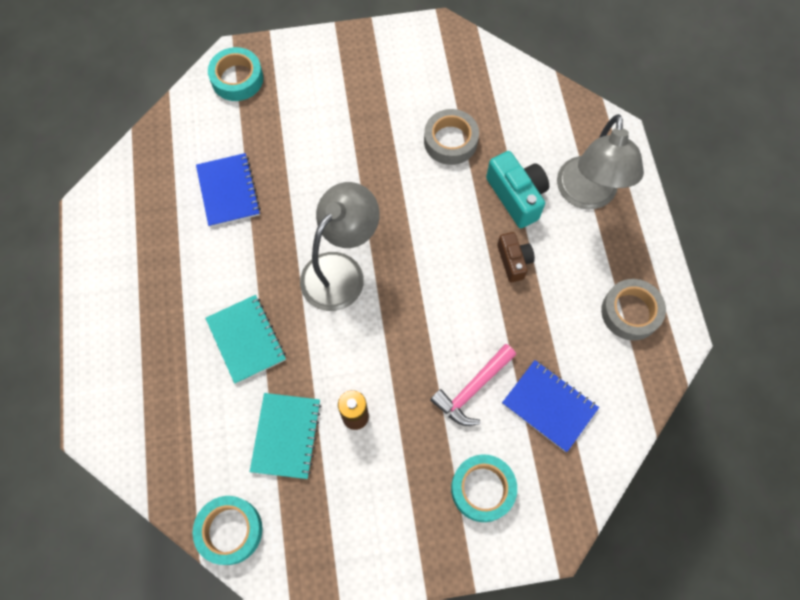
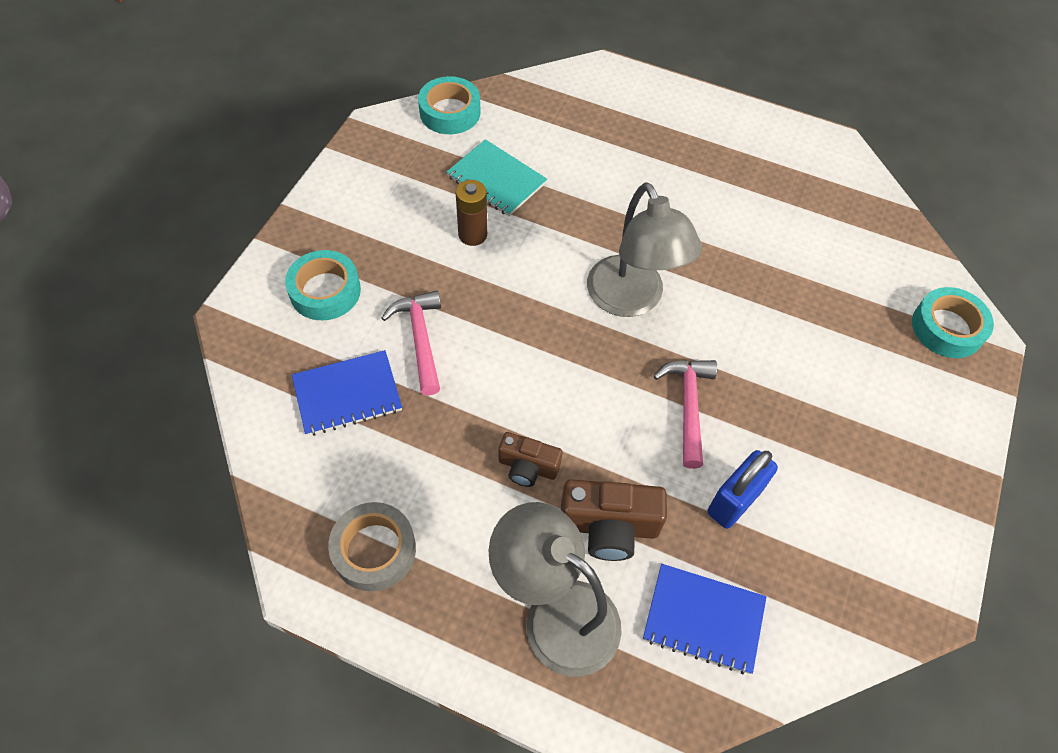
camera: 120 degrees right, 10 degrees down
blue notebook [196,153,261,227] -> blue notebook moved to [643,564,766,675]
turquoise notebook [205,295,286,384] -> none
grey tape [424,109,479,165] -> blue padlock [707,450,778,529]
turquoise camera [486,151,549,228] -> brown camera [561,479,667,561]
none -> pink hammer [654,360,717,469]

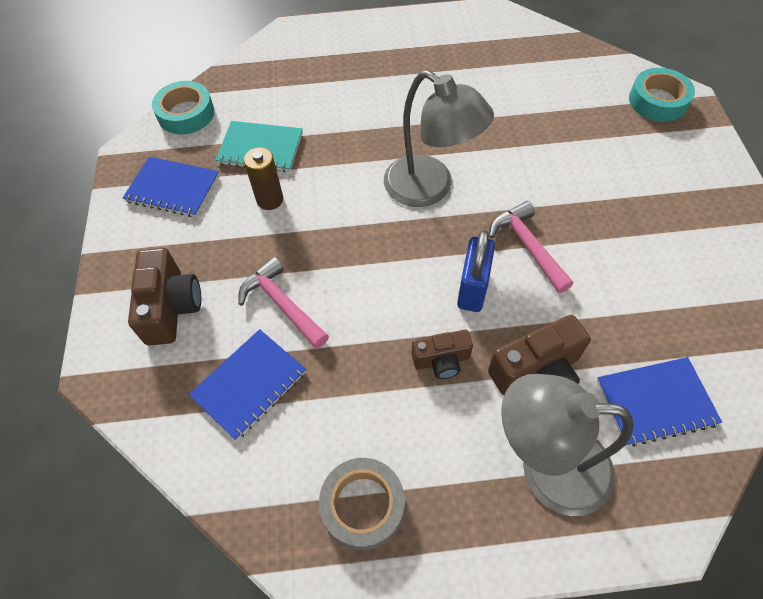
camera: 25 degrees left, 0 degrees up
turquoise tape [285,250,361,320] -> brown camera [128,248,201,346]
blue padlock [707,450,778,529] -> blue padlock moved to [457,230,495,312]
none -> blue notebook [123,156,219,217]

